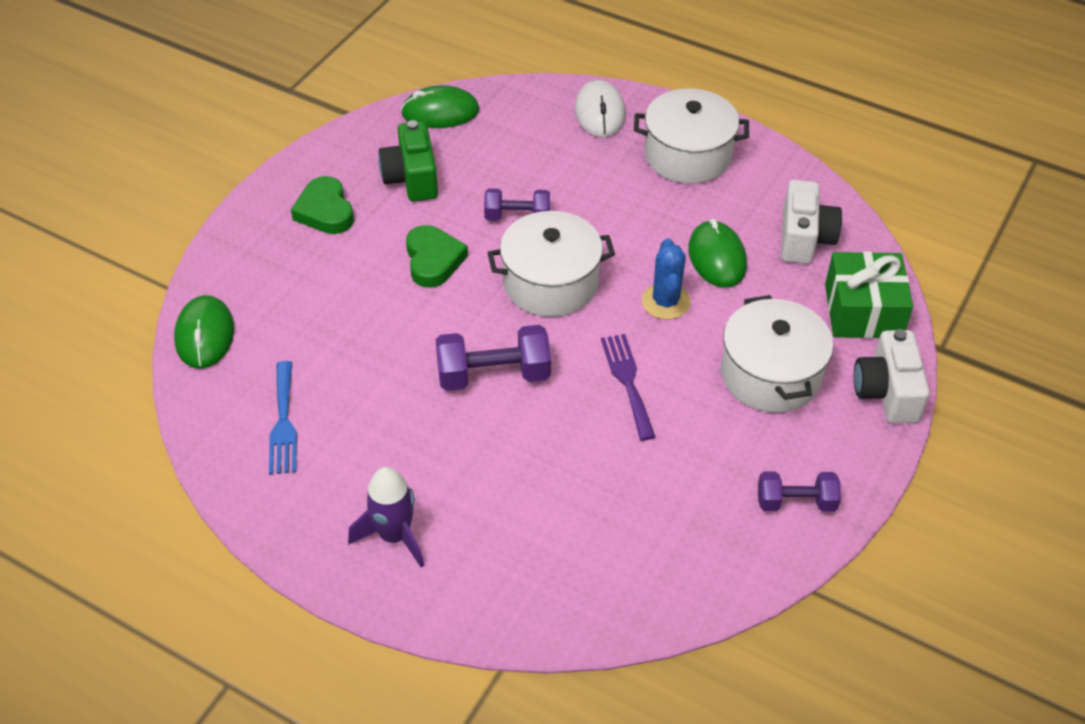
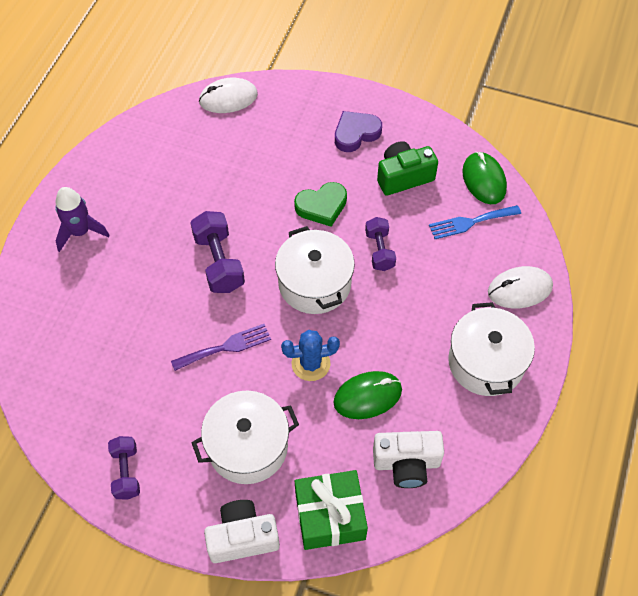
camera: 80 degrees right, 10 degrees up
green mouse [174,295,234,369] -> white mouse [199,78,258,113]
blue fork [269,361,297,475] -> blue fork moved to [429,205,521,239]
green heart [291,176,354,234] -> purple heart [335,111,382,152]

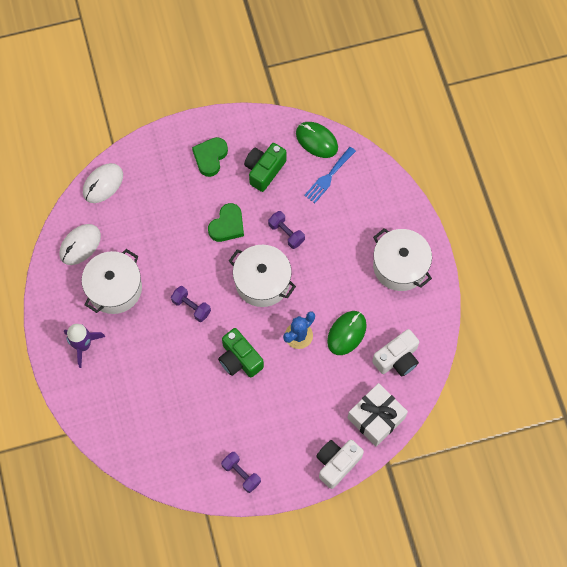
camera: 35 degrees left, 10 degrees up
purple fork [171,324,271,371] -> green camera [218,328,264,377]
purple dumbbell [190,211,245,293] -> purple dumbbell [171,286,211,322], size x0.65
white pot [191,391,299,484] -> white pot moved to [82,249,142,314]
green gift [295,470,368,550] -> white gift [348,383,408,447]
purple heart [335,111,382,152] -> green heart [192,137,228,177]
white mouse [488,266,553,308] -> white mouse moved to [59,224,101,265]

